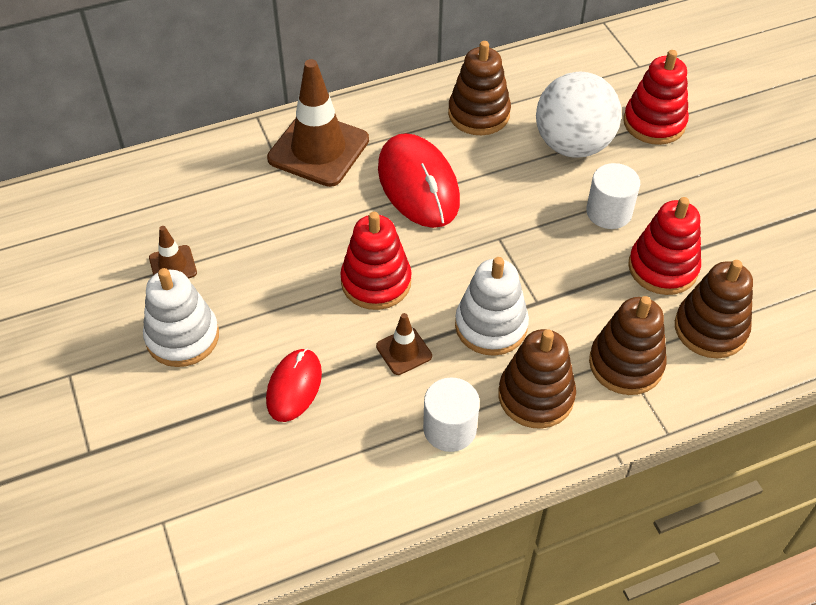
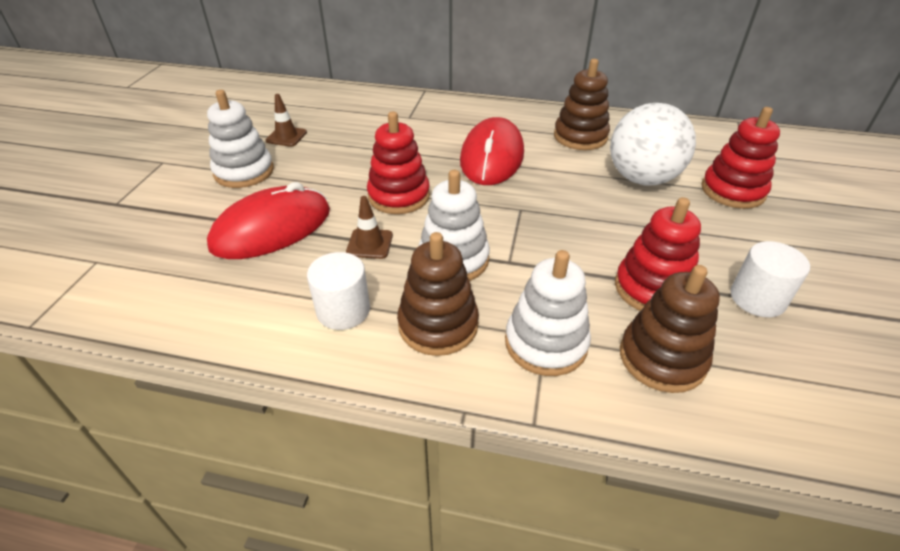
camera: 35 degrees right, 10 degrees down
red mouse [266,348,322,422] -> red mouse [207,182,330,259], size x1.68
brown traffic cone [267,59,369,187] -> none
white cylinder [586,163,640,229] -> white cylinder moved to [731,241,810,317]
brown stacking toy [589,296,667,395] -> white stacking toy [505,250,591,376]

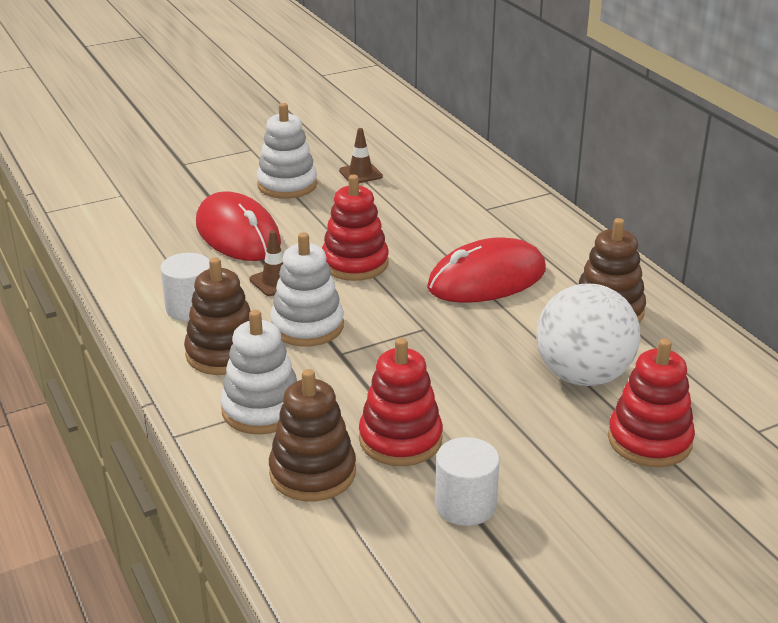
camera: 50 degrees right, 10 degrees down
red mouse [207,182,330,259] -> red mouse turned 45 degrees clockwise [196,192,281,261]

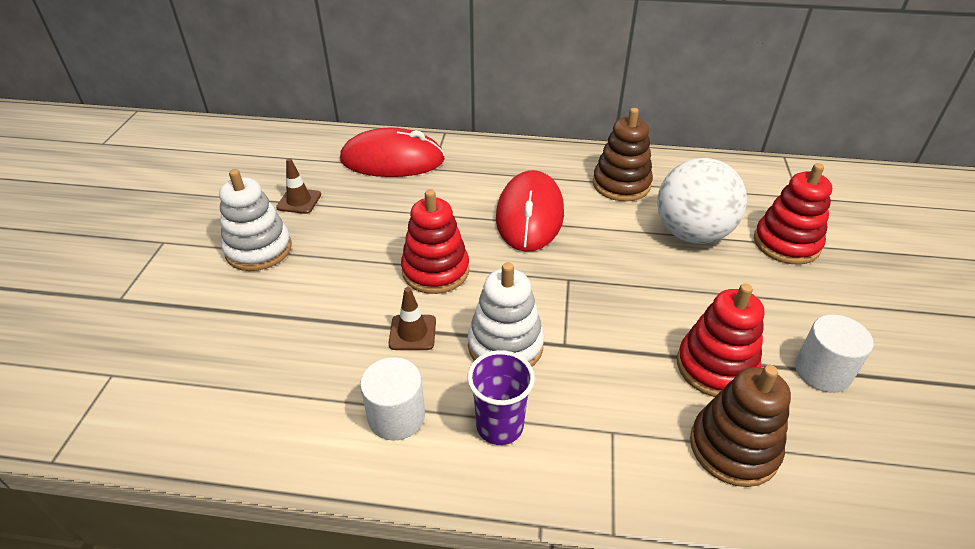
camera: 55 degrees left, 10 degrees up
brown stacking toy [184,257,251,375] -> purple cup [467,350,535,445]
red mouse [196,192,281,261] -> red mouse moved to [340,128,445,177]
white stacking toy [220,310,297,435] -> none

